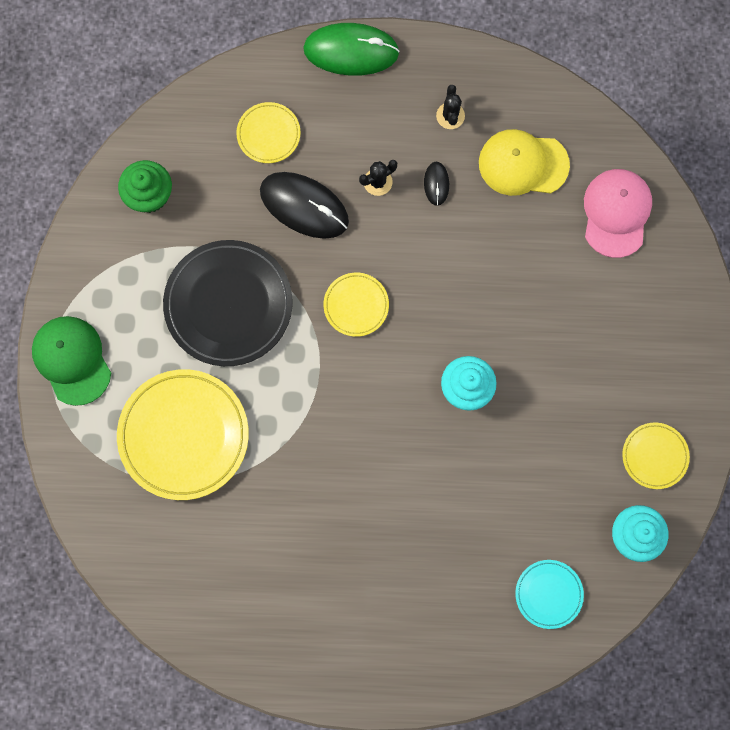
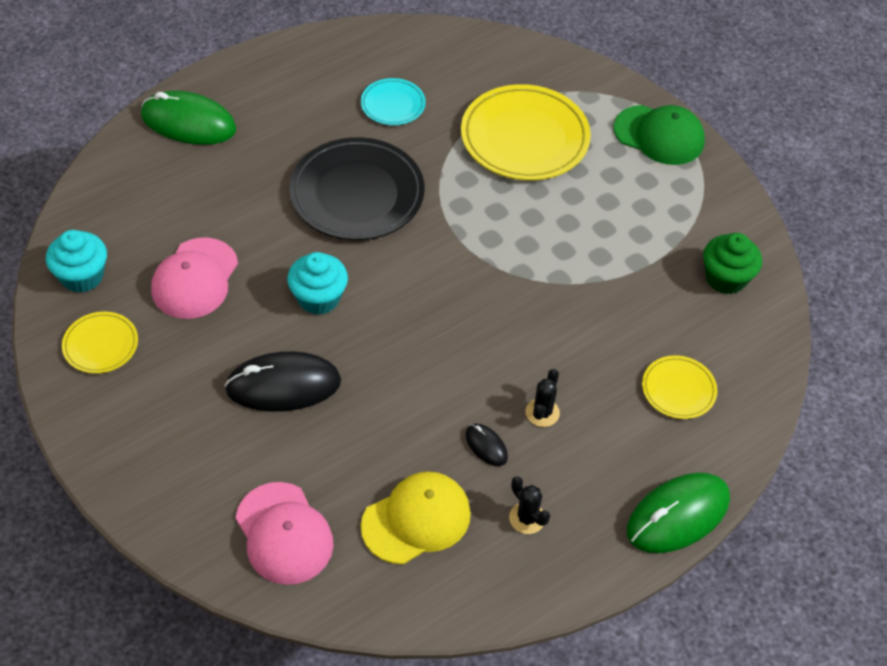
camera: 140 degrees right, 25 degrees down
black plate [163,240,293,366] -> black plate moved to [289,137,425,240]
black mouse [260,172,349,239] -> black mouse moved to [224,351,341,412]
yellow plate [324,273,389,337] -> none
turquoise plate [515,560,584,629] -> turquoise plate moved to [361,78,426,125]
none -> green mouse [141,91,236,145]
none -> pink cap [151,238,238,319]

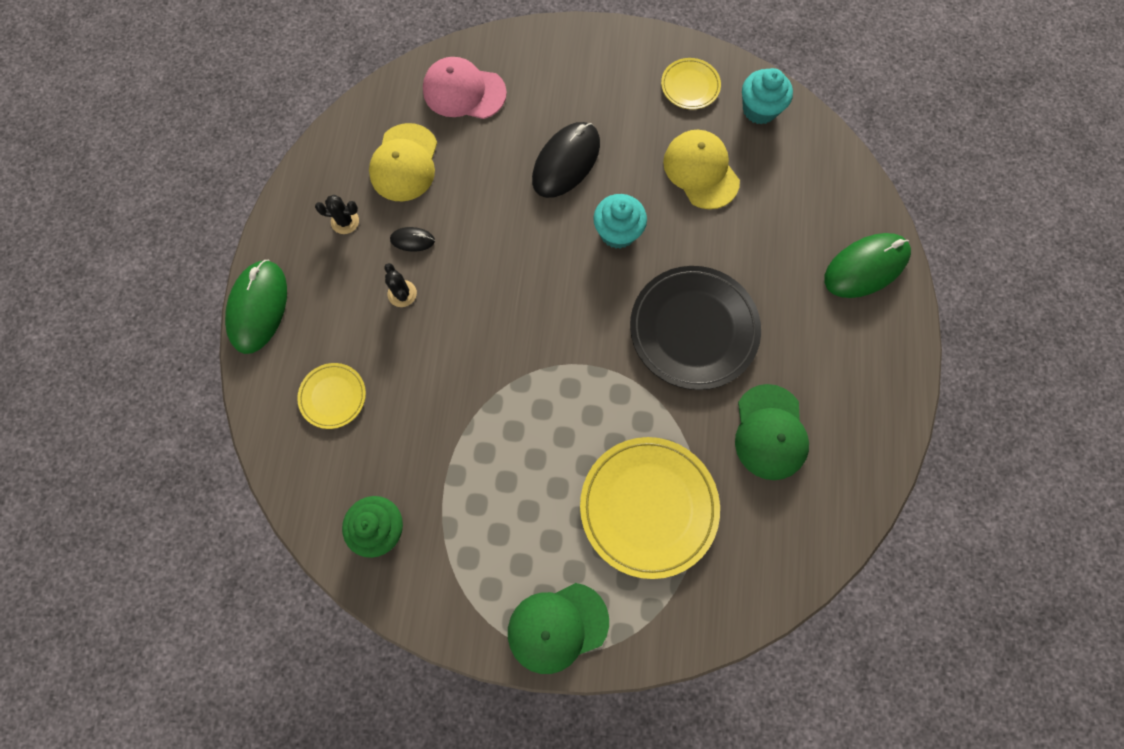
camera: 135 degrees right, 20 degrees up
pink cap [151,238,238,319] -> yellow cap [663,130,740,209]
turquoise plate [361,78,426,125] -> green cap [735,384,809,480]

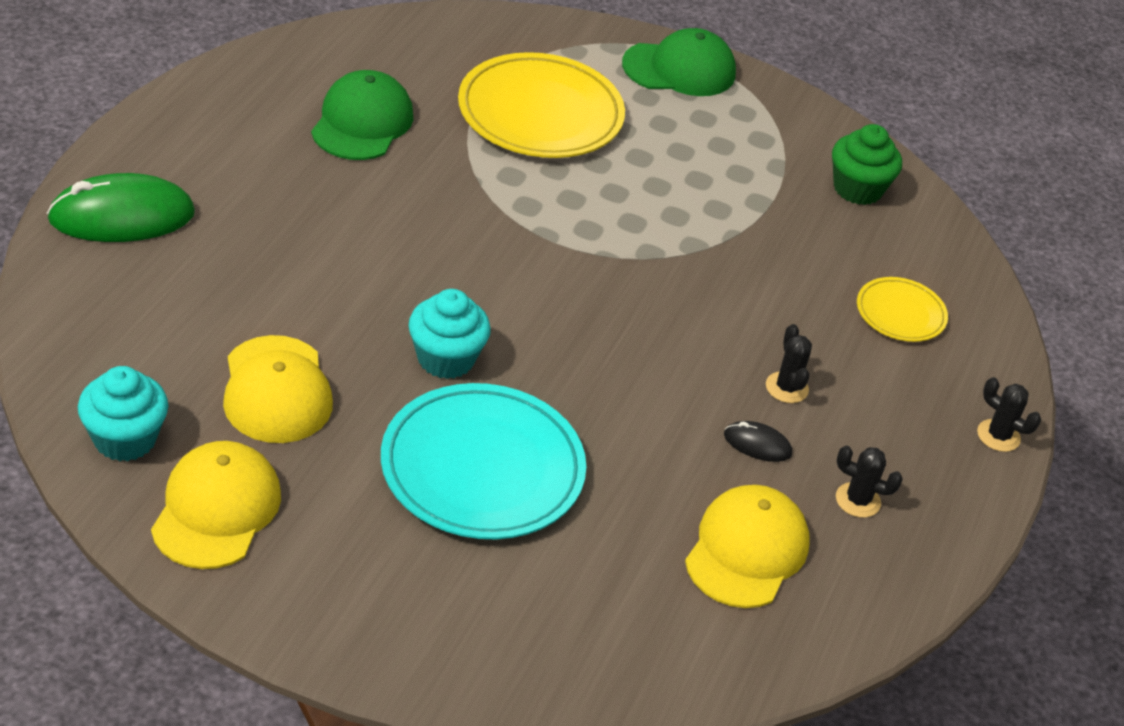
camera: 170 degrees left, 30 degrees down
green mouse [225,260,287,354] -> black cactus [977,377,1041,452]
pink cap [423,57,507,119] -> none
black mouse [532,122,600,198] -> turquoise plate [381,383,586,539]
black plate [630,266,761,390] -> none
yellow plate [661,58,721,109] -> yellow cap [151,441,281,569]

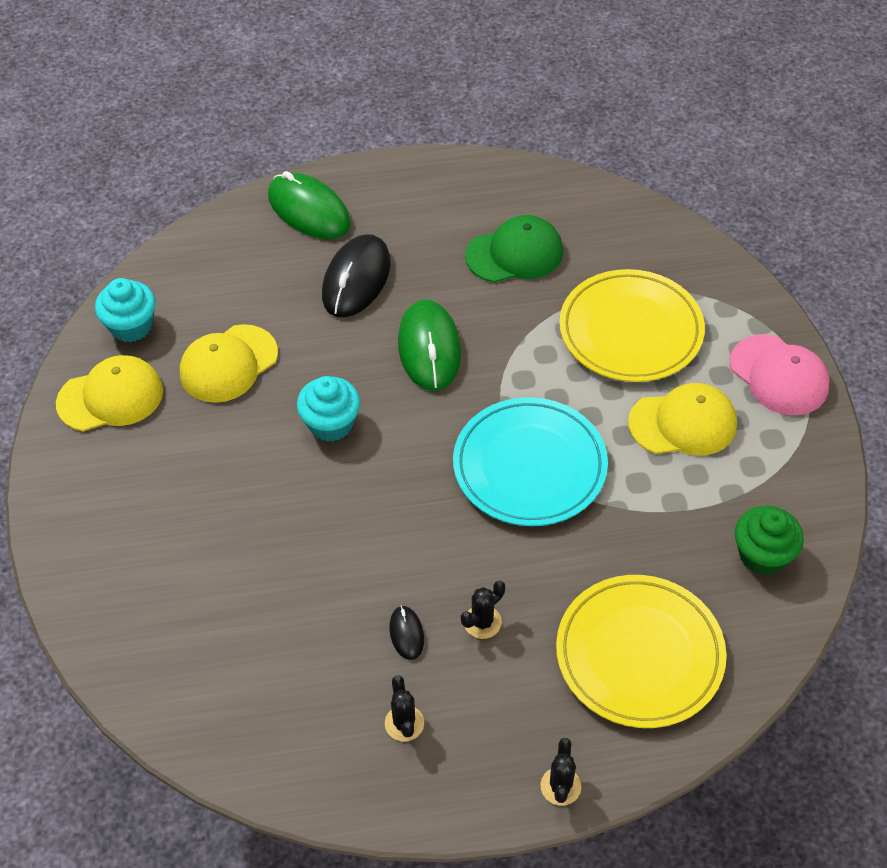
camera: 65 degrees right, 10 degrees up
turquoise plate [381,383,586,539] -> turquoise plate moved to [453,397,608,526]
green cap [622,28,736,96] -> pink cap [730,334,830,415]
yellow cap [685,485,810,608] -> yellow cap moved to [628,383,737,456]
yellow plate [857,277,948,342] -> yellow plate [556,575,727,728], size x1.97
none -> black mouse [322,234,391,317]
none -> green mouse [398,299,461,391]

